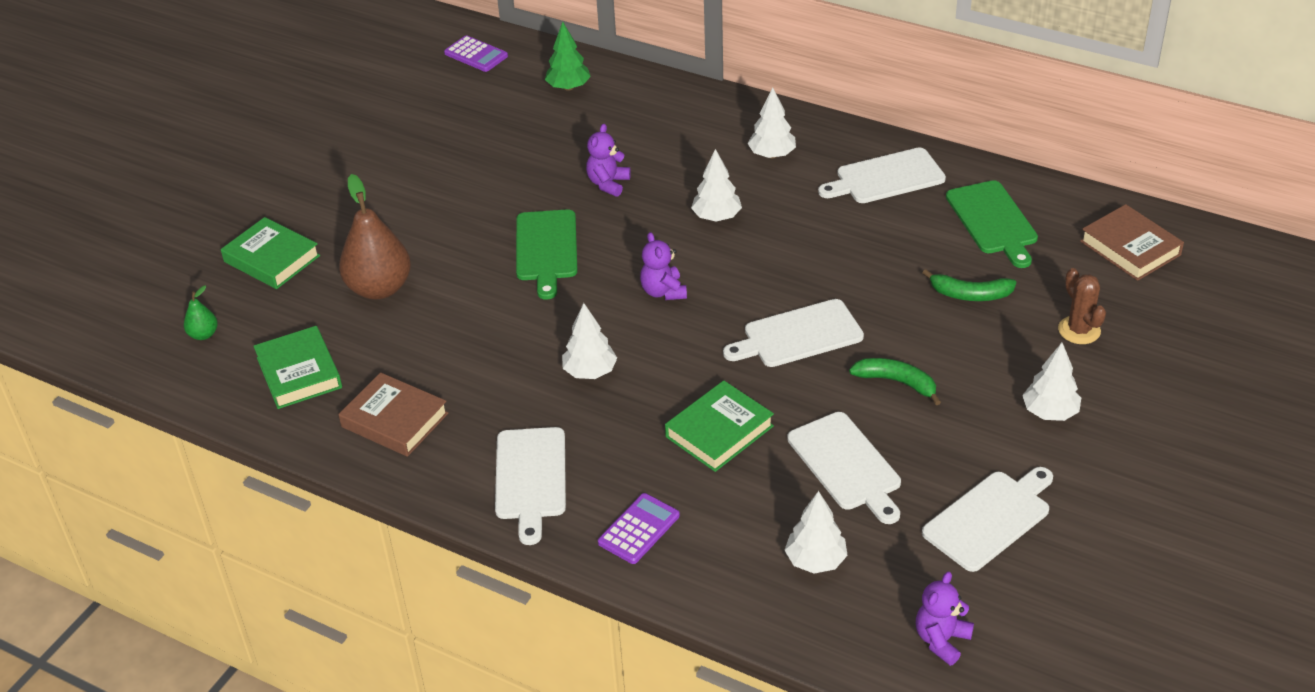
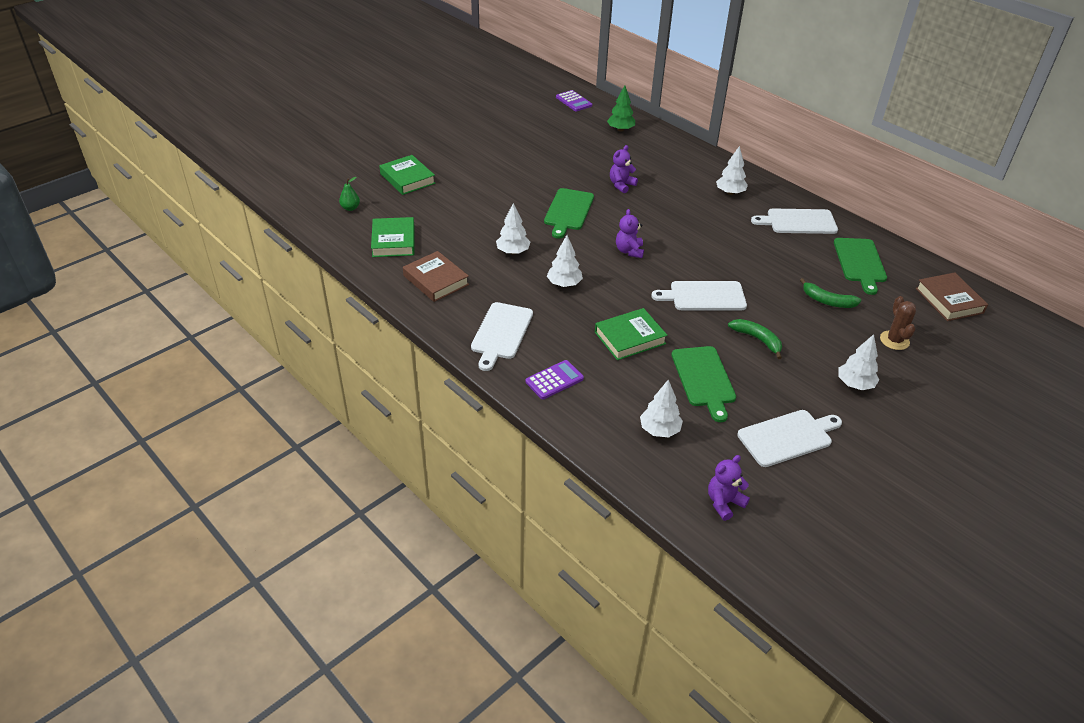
camera: 15 degrees right, 0 degrees up
brown pear [339,174,411,299] -> none
white tree [691,149,742,221] -> white tree moved to [496,203,531,254]
white cutting board [787,412,901,524] -> green cutting board [672,346,736,422]

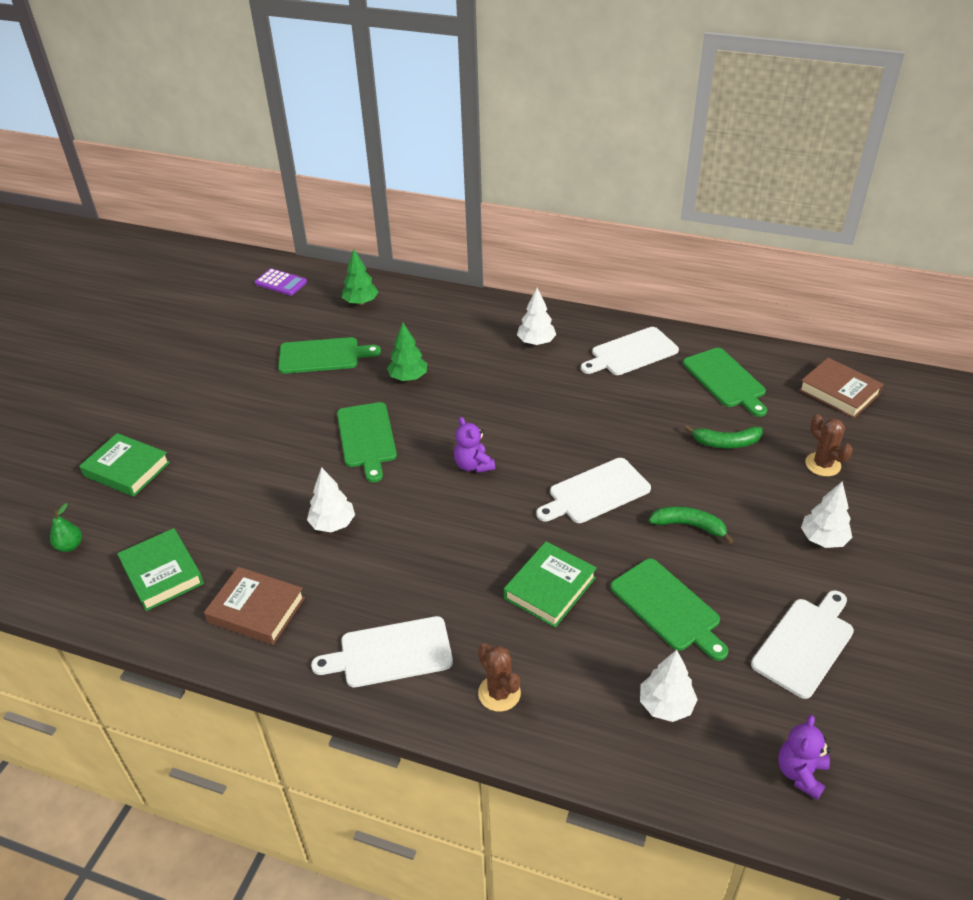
camera: 25 degrees left, 0 degrees up
white cutting board [471,302,533,371] -> white cutting board turned 90 degrees clockwise [311,616,453,687]
purple calculator [525,360,584,399] -> brown cactus [478,643,521,712]
white tree [547,235,583,287] -> none
purple teddy bear [610,145,638,193] -> green tree [387,322,427,381]
none -> green cutting board [278,337,381,374]

